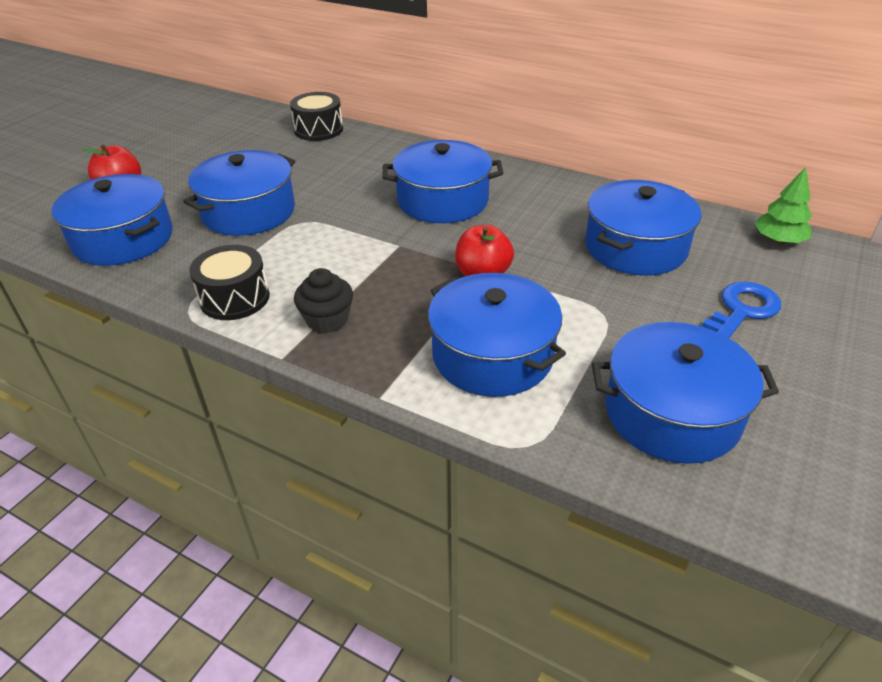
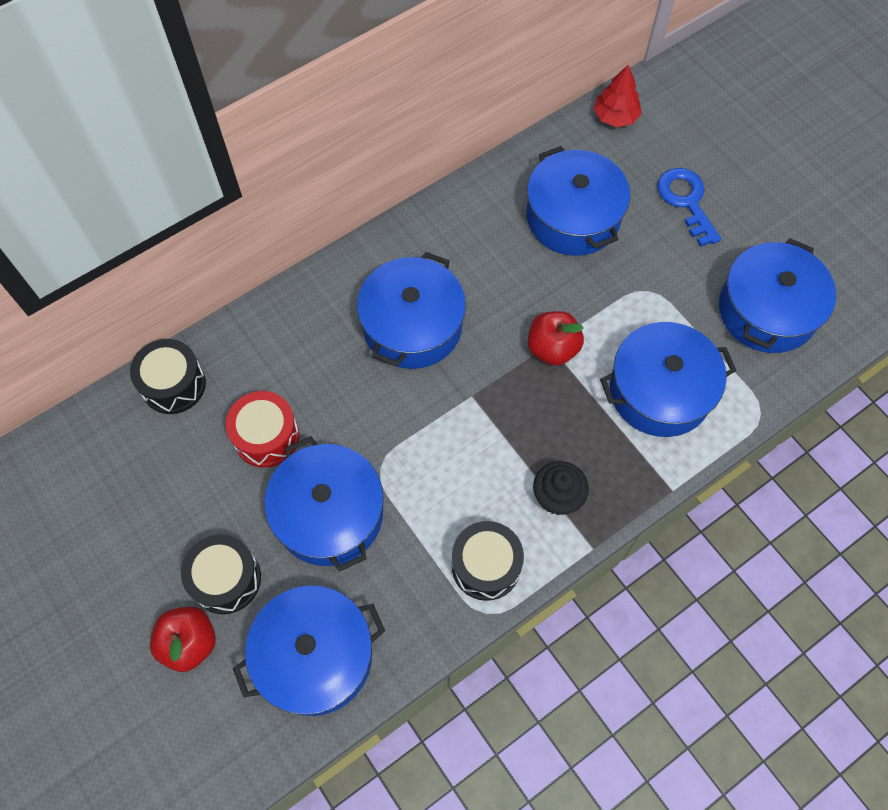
camera: 65 degrees left, 25 degrees up
green tree [755,167,812,244] -> red tree [594,64,642,127]
none -> black drum [181,534,261,614]
none -> red drum [226,391,299,468]

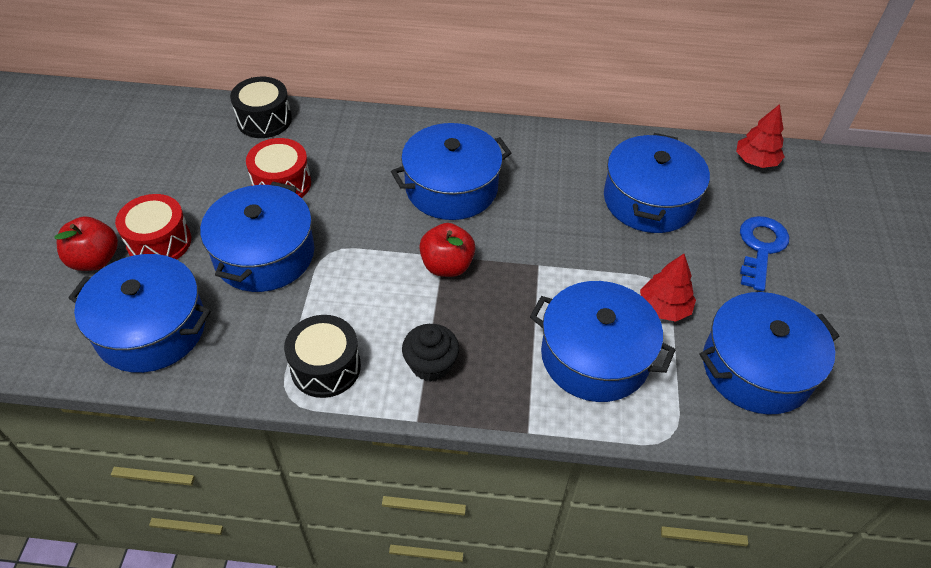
camera: 40 degrees right, 15 degrees down
black drum [181,534,261,614] -> red drum [115,194,191,260]
red apple [528,311,584,366] -> red apple moved to [419,223,475,277]
none -> red tree [640,254,696,321]

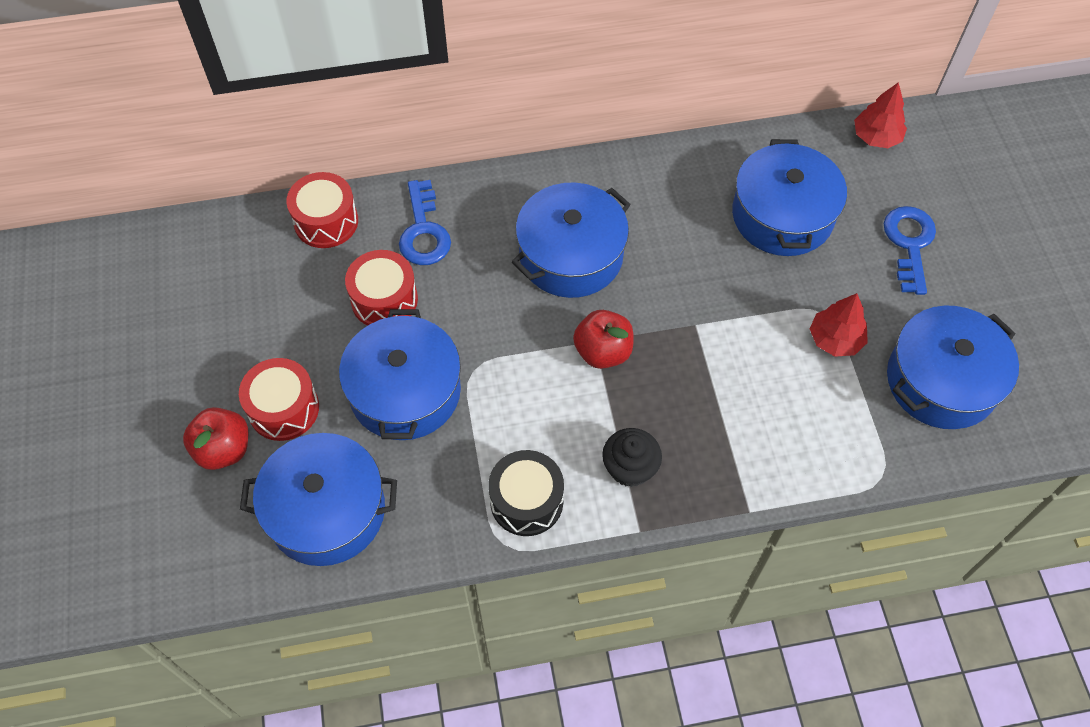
camera: 15 degrees left, 10 degrees up
black drum [230,77,292,138] -> red drum [287,172,358,248]
blue pot [530,281,675,402] -> none
none -> blue key [399,180,451,265]

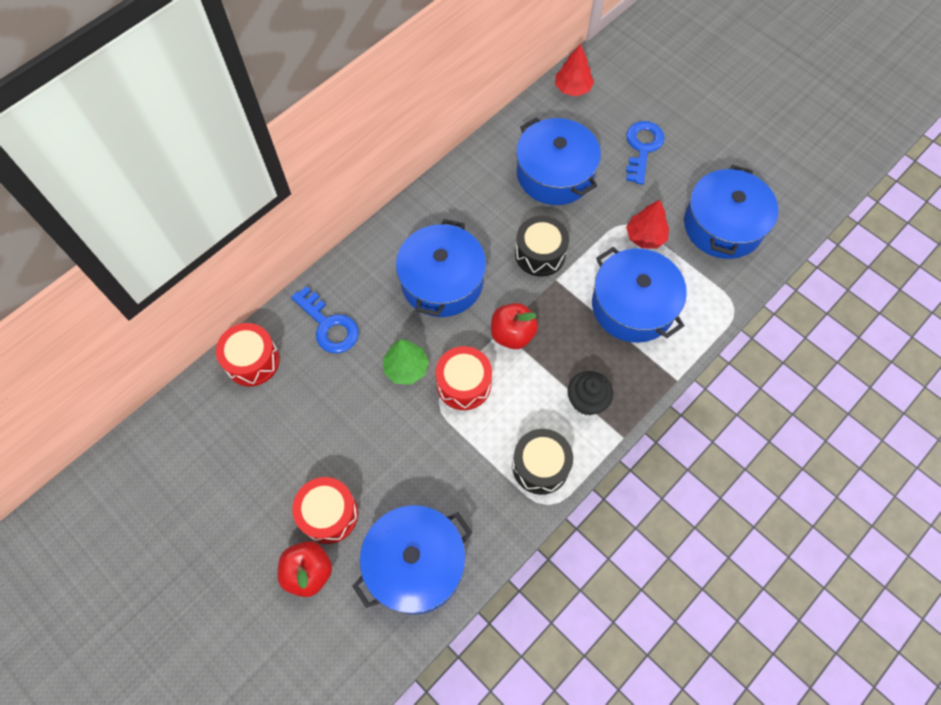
camera: 35 degrees left, 5 degrees up
blue pot [339,309,461,440] -> blue pot moved to [592,247,687,343]
red drum [345,250,418,326] -> red drum moved to [436,346,492,410]
blue key [884,206,936,295] -> blue key turned 45 degrees clockwise [626,121,665,185]
none -> green tree [383,339,429,385]
none -> black drum [515,216,569,277]

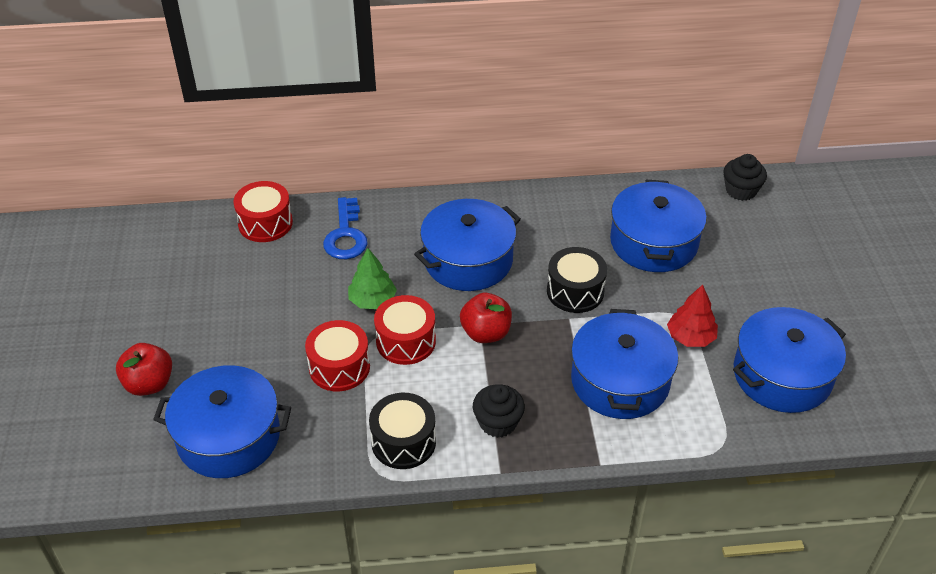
camera: 40 degrees right, 20 degrees down
red drum [292,477,358,544] -> red drum moved to [305,320,370,391]
red tree [555,44,594,97] -> black cupcake [723,154,767,201]
blue key [626,121,665,185] -> none

